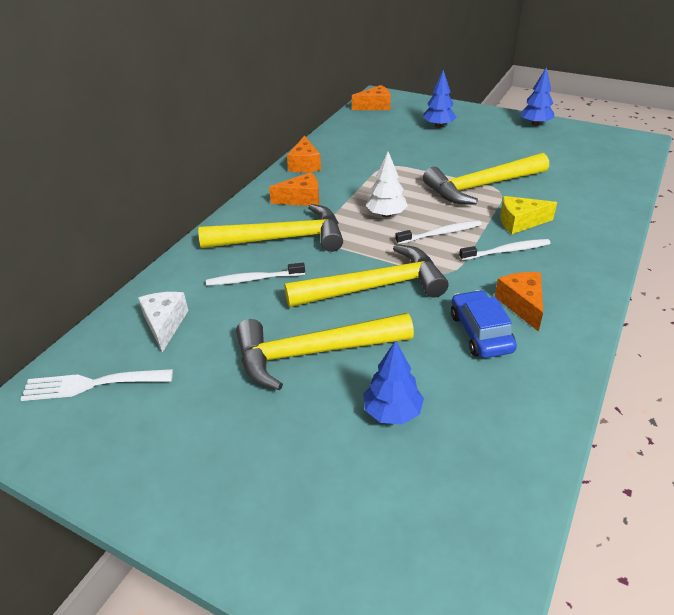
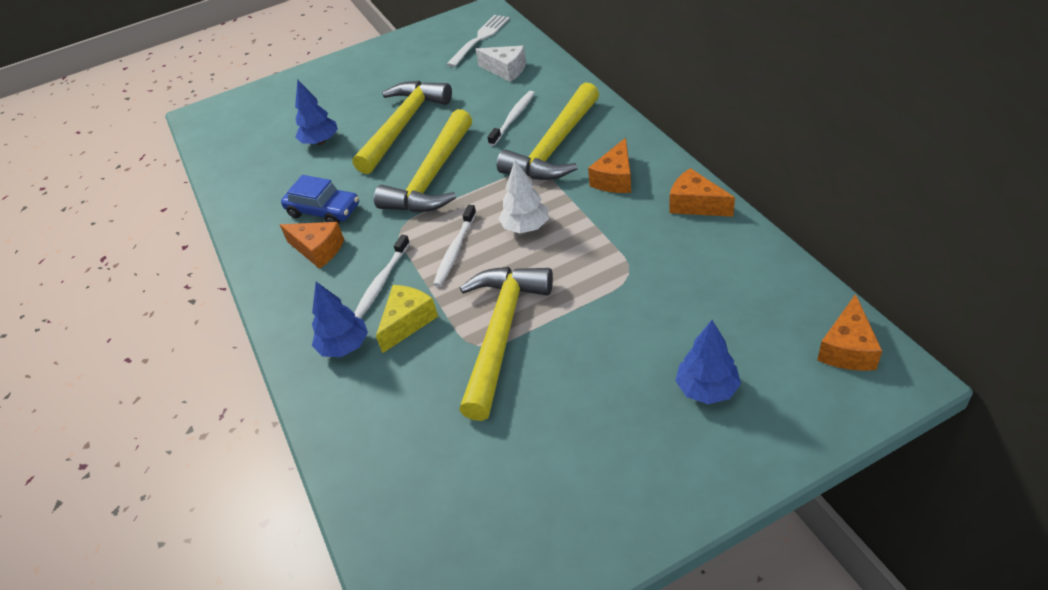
camera: 130 degrees right, 5 degrees up
blue tree [520,67,554,126] -> blue tree moved to [312,282,368,357]

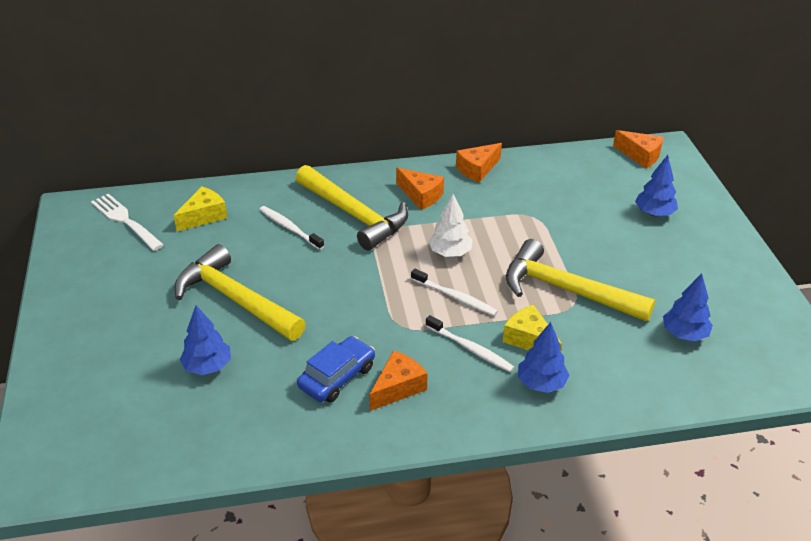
camera: 80 degrees left, 5 degrees down
yellow hammer [374,109,472,213] -> none
white cheese [476,46,526,82] -> yellow cheese [174,187,227,231]
none -> blue tree [663,273,713,341]

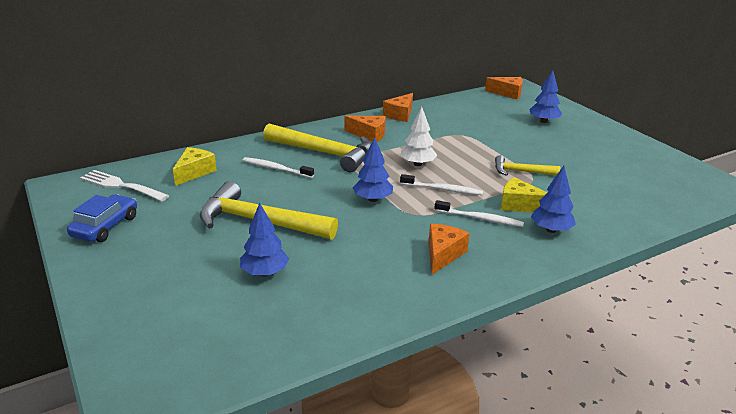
camera: 20 degrees left, 10 degrees down
blue car [297,336,375,403] -> blue car moved to [67,194,137,242]
yellow hammer [506,239,655,322] -> yellow hammer [495,155,560,176], size x0.53
blue tree [663,273,713,341] -> blue tree moved to [352,137,393,202]

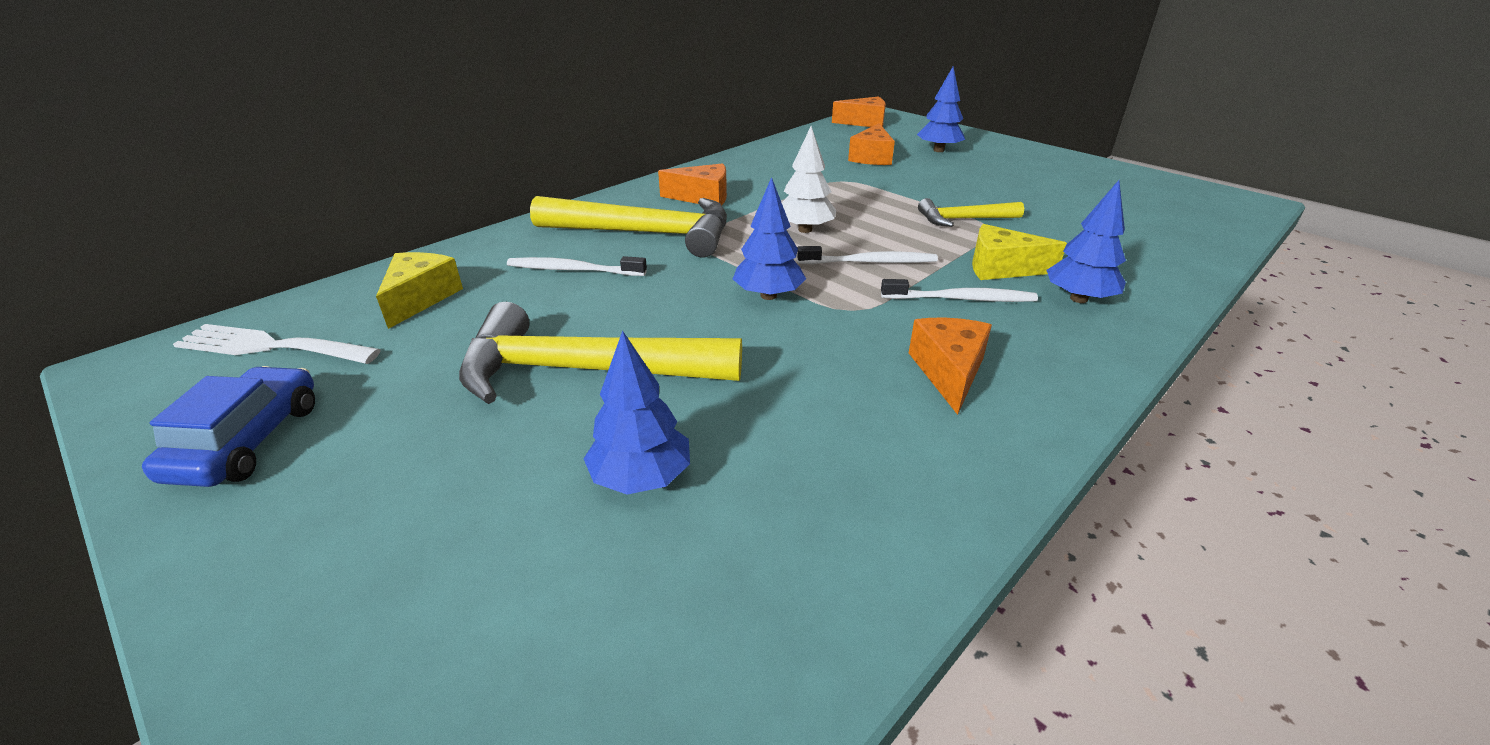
camera: 15 degrees left, 5 degrees up
orange cheese [383,93,413,122] -> orange cheese moved to [848,123,895,165]

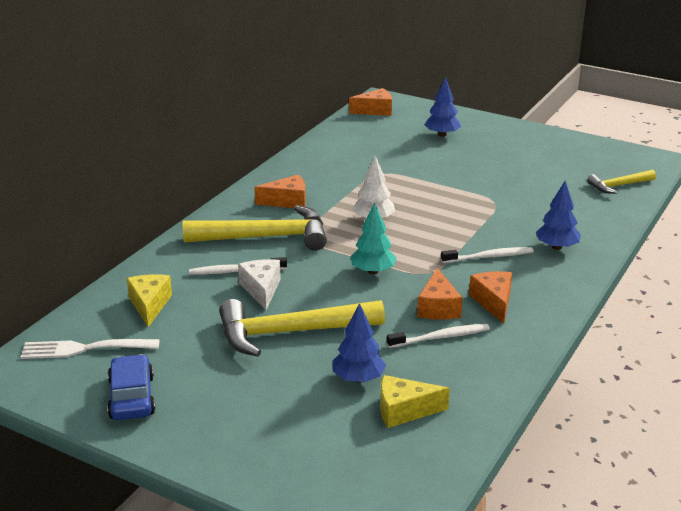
camera: 15 degrees left, 5 degrees down
blue tree [733,177,806,300] -> turquoise tree [350,203,397,274]
white toothbrush [797,246,938,264] -> white toothbrush moved to [387,324,490,348]
orange cheese [848,123,895,165] -> orange cheese moved to [417,268,463,320]
yellow hammer [918,198,1024,227] -> yellow hammer moved to [587,170,656,194]
yellow cheese [972,224,1067,280] -> yellow cheese moved to [380,375,450,428]
none -> white cheese [238,259,281,310]

